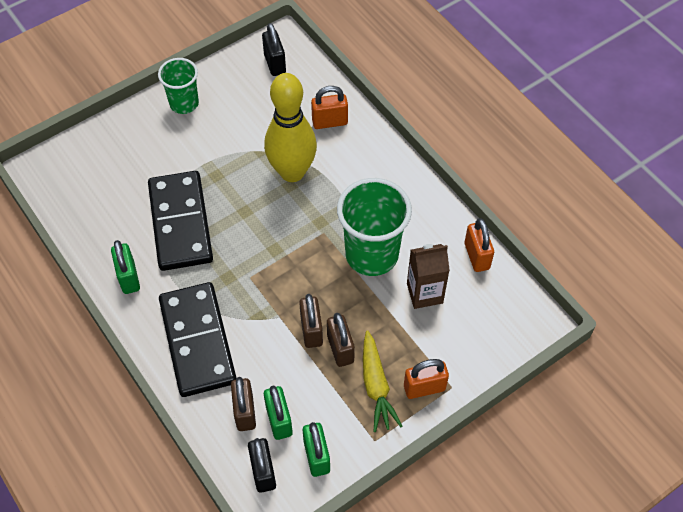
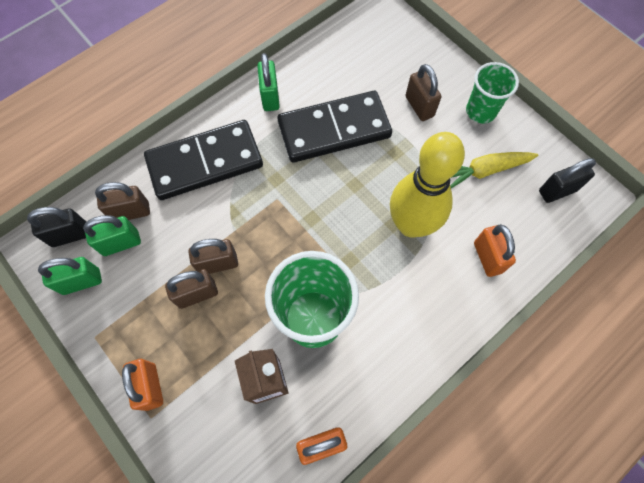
camera: 85 degrees right, 10 degrees up
green padlock [111,240,140,294] -> green padlock turned 75 degrees counterclockwise [257,53,280,111]
yellow carrot [363,330,403,432] -> yellow carrot moved to [450,152,538,188]
none -> brown padlock [406,64,441,121]

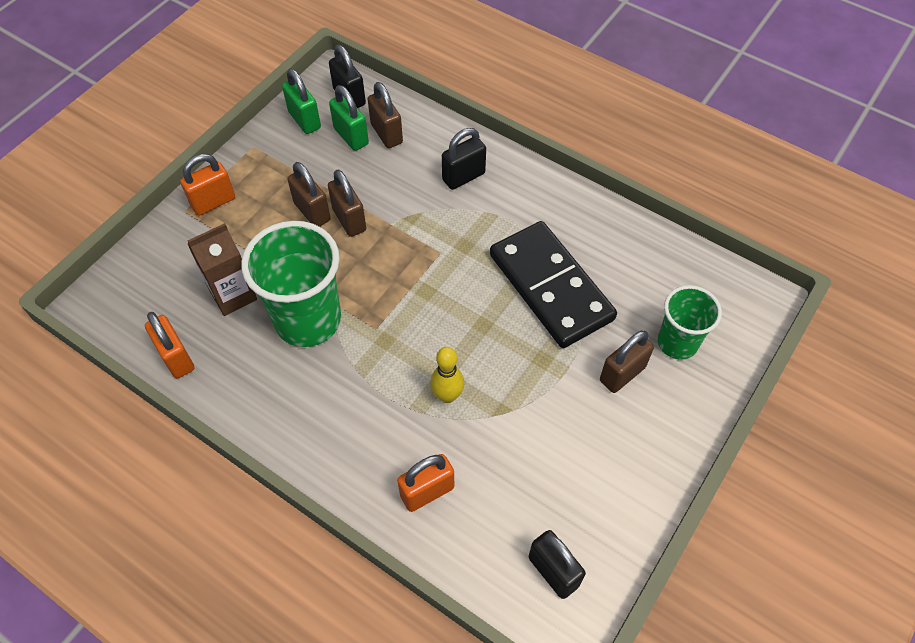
camera: 75 degrees right, 10 degrees down
black domino [144,120,263,200] -> black padlock [442,128,486,190]
green padlock [257,53,280,111] -> none
yellow bowling pin [390,132,465,238] -> yellow bowling pin [430,347,464,403], size x0.47
yellow carrot [450,152,538,188] -> none
green cup [466,62,519,123] -> green cup moved to [658,285,722,360]

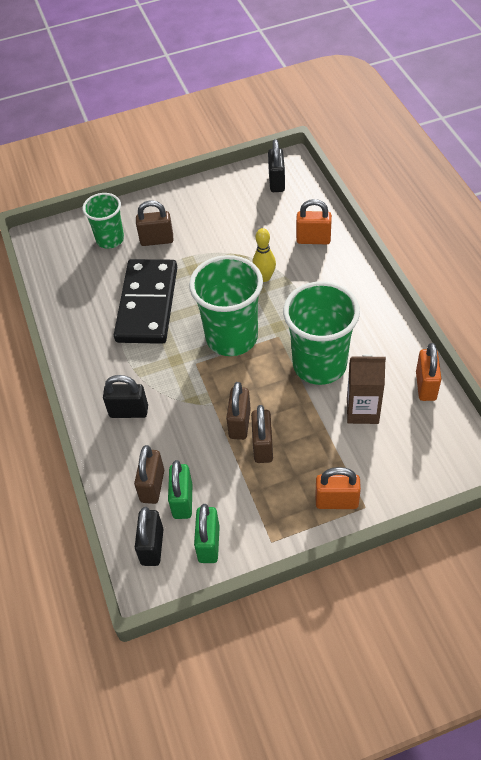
camera: 140 degrees left, 5 degrees down
none -> green cup [189,255,263,356]

